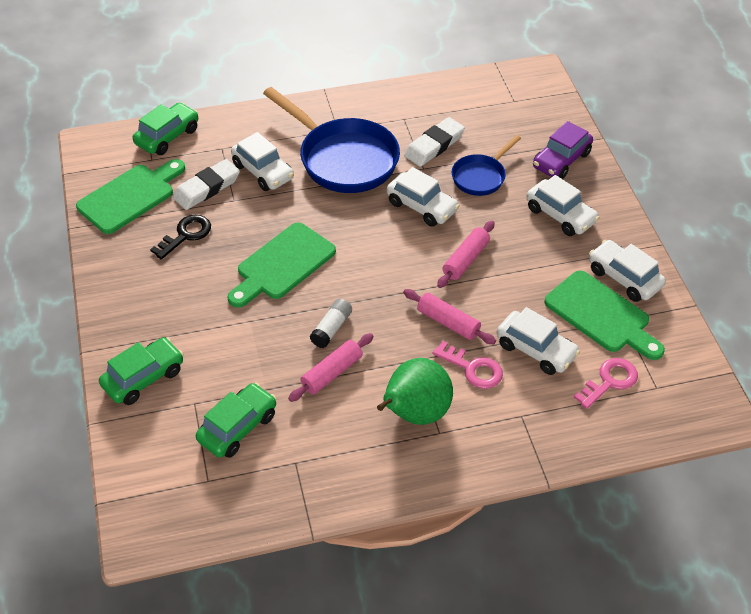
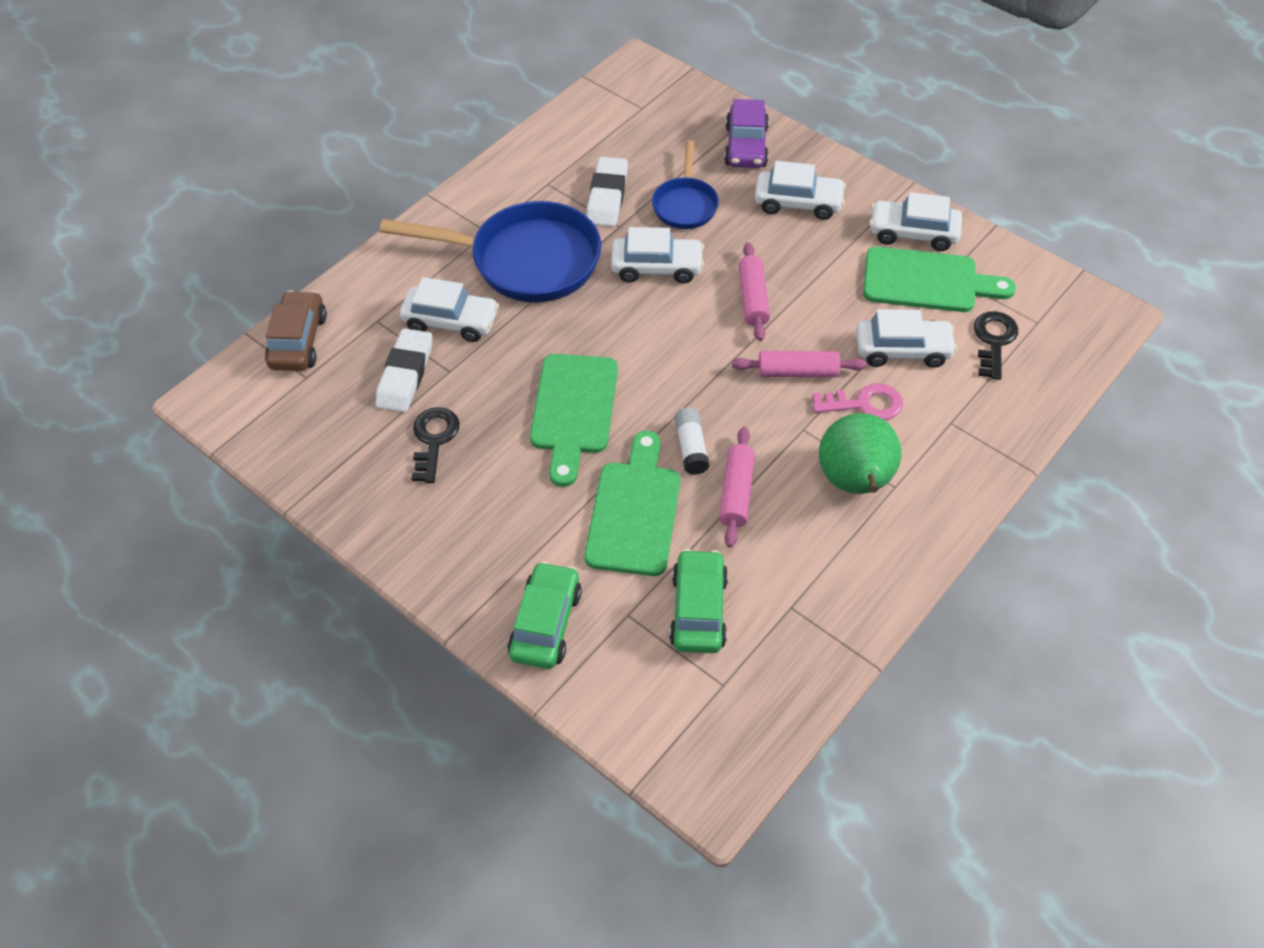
camera: 35 degrees left, 5 degrees up
green cutting board [76,159,185,234] -> green cutting board moved to [584,431,680,576]
green car [133,103,198,155] -> brown car [265,291,327,371]
pink key [574,358,638,409] -> black key [974,311,1018,380]

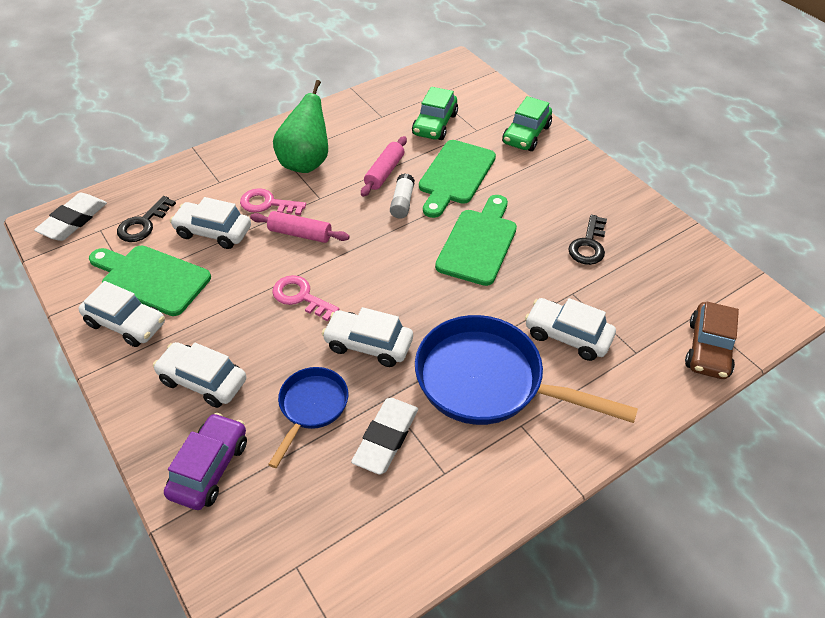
camera: 165 degrees left, 5 degrees down
white eraser [376,328,433,412] -> white eraser moved to [34,193,107,241]
pink rolling pin [739,242,770,341] -> pink key [272,275,340,321]

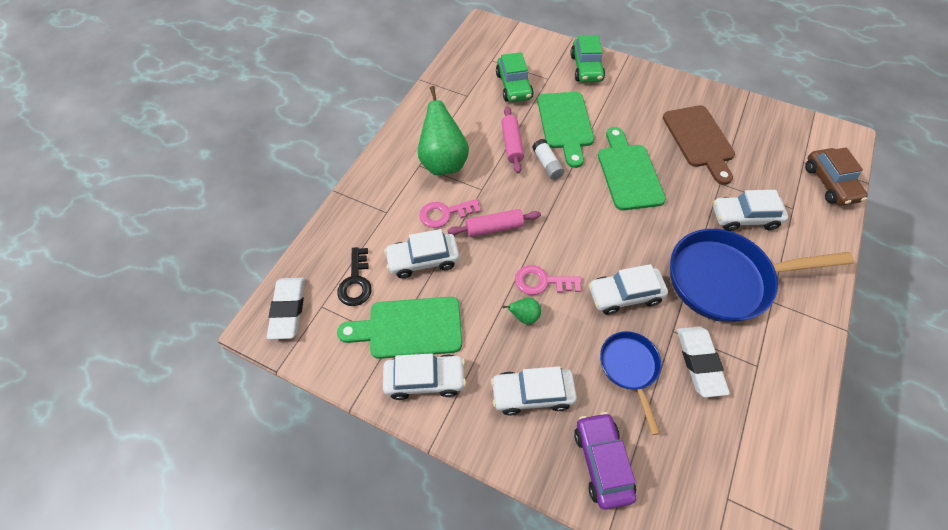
camera: 30 degrees left, 10 degrees up
black key [568,215,607,265] -> brown cutting board [663,105,735,185]
none -> green pear [502,298,541,324]

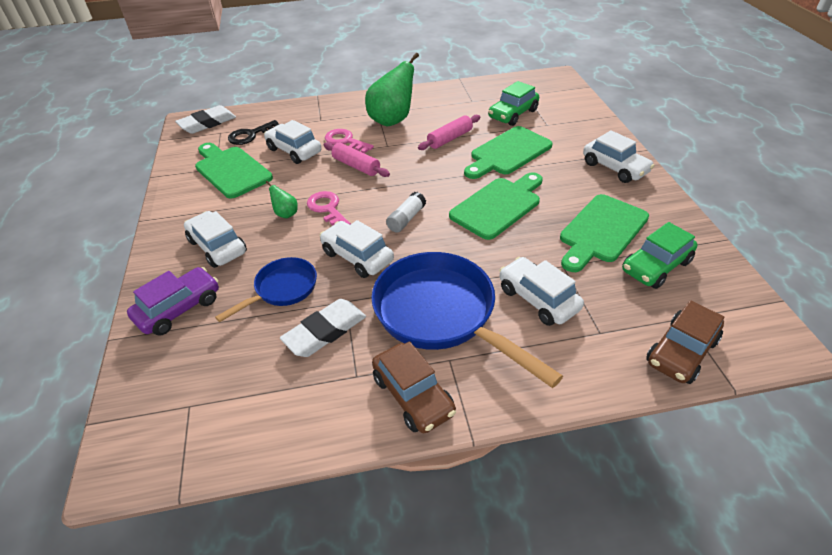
camera: 55 degrees right, 15 degrees down
white car [383,353,466,400] -> white car moved to [583,130,655,183]
white glue stick [532,139,564,180] -> white glue stick moved to [386,192,426,233]
green car [570,35,605,82] -> green car moved to [622,222,697,289]
brown cutting board [663,105,735,185] -> green cutting board [560,194,649,272]
none -> brown car [372,341,456,433]

